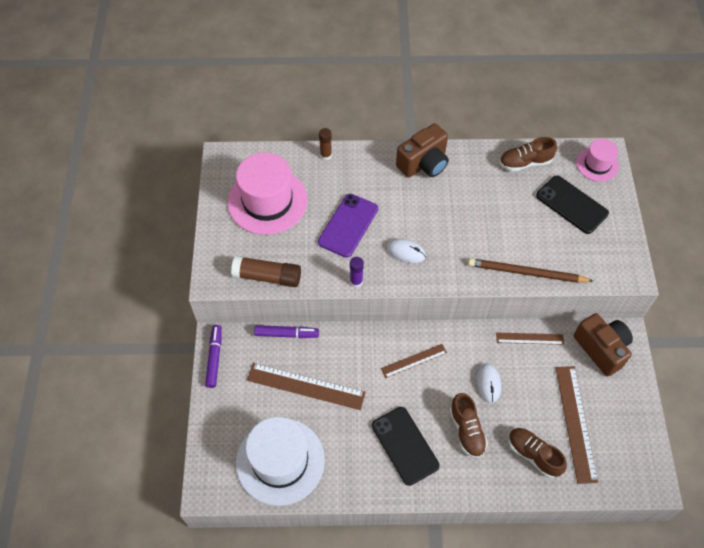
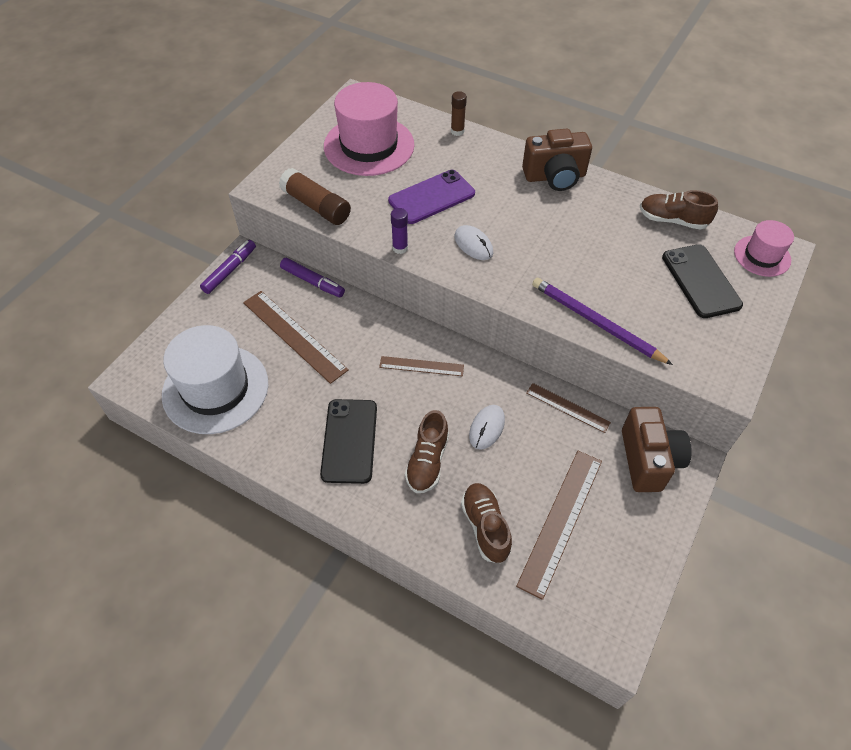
camera: 30 degrees right, 5 degrees down
brown pencil [468,258,593,283] -> purple pencil [532,278,673,365]

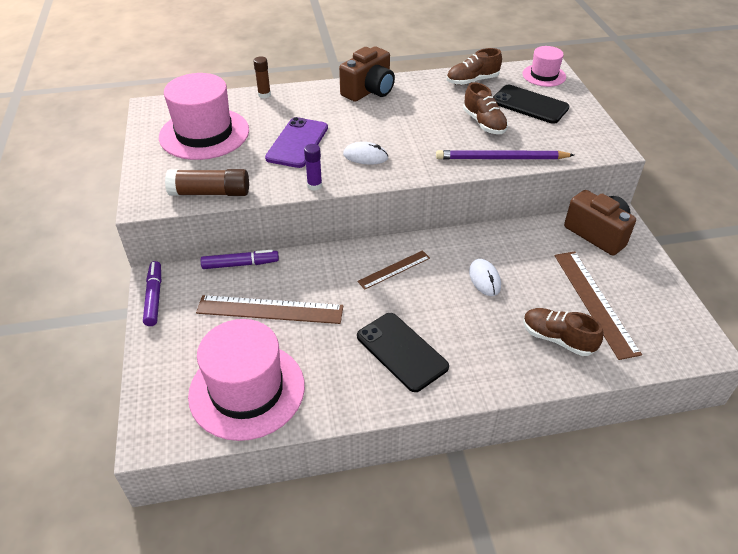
camera: 40 degrees left, 10 degrees down
white hat [162,325,269,434] -> pink hat [188,319,305,441]
brown shoe [405,410,449,493] -> brown shoe moved to [463,82,508,134]
brown ruler [526,383,611,433] -> none

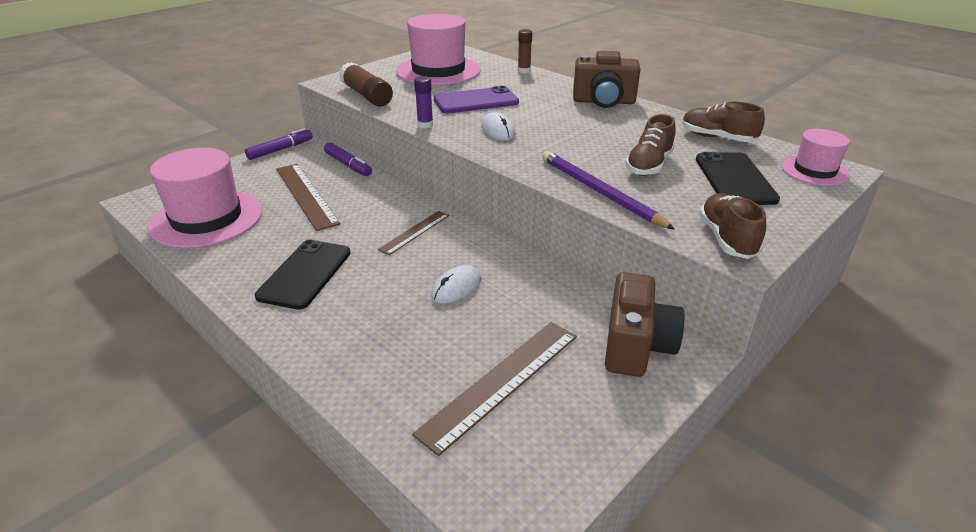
camera: 55 degrees right, 10 degrees down
brown ruler [357,250,430,290] -> brown ruler turned 75 degrees counterclockwise [378,211,449,255]
brown shoe [523,308,604,356] -> brown shoe moved to [699,193,766,259]

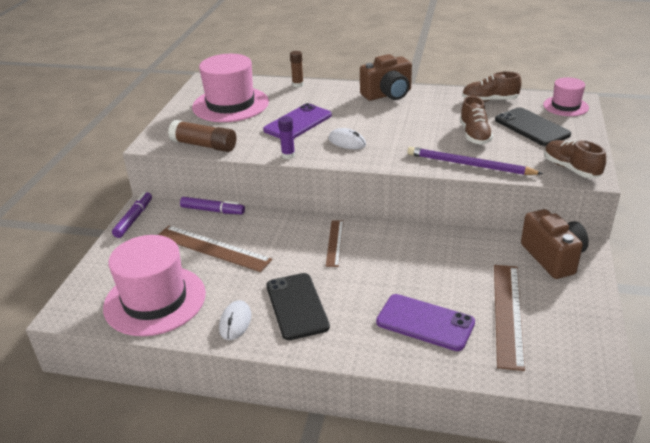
camera: 30 degrees left, 0 degrees up
white mouse [431,265,481,304] -> white mouse moved to [219,300,251,340]
none -> purple phone [376,294,475,351]

